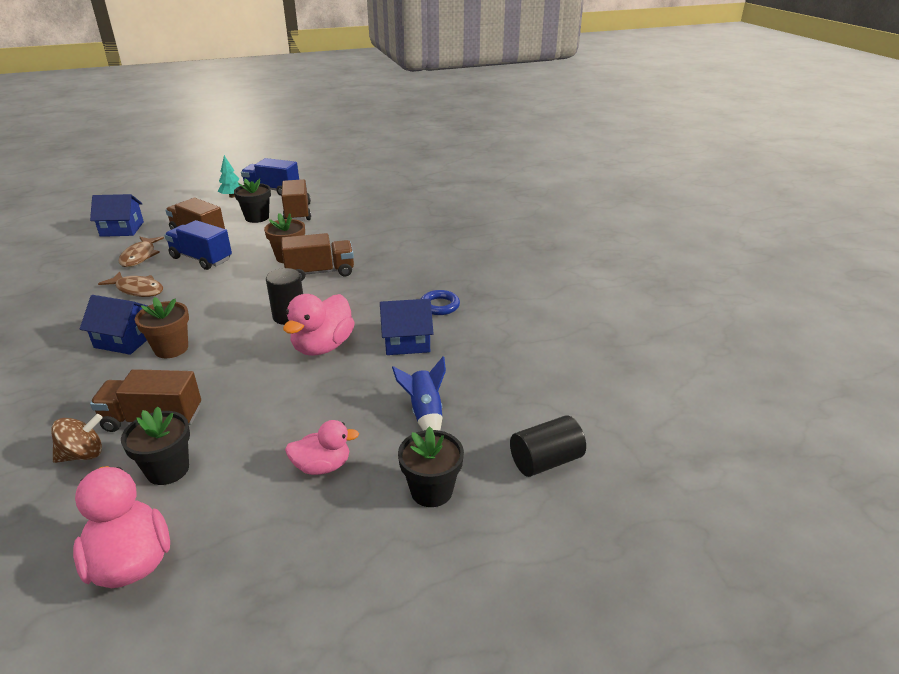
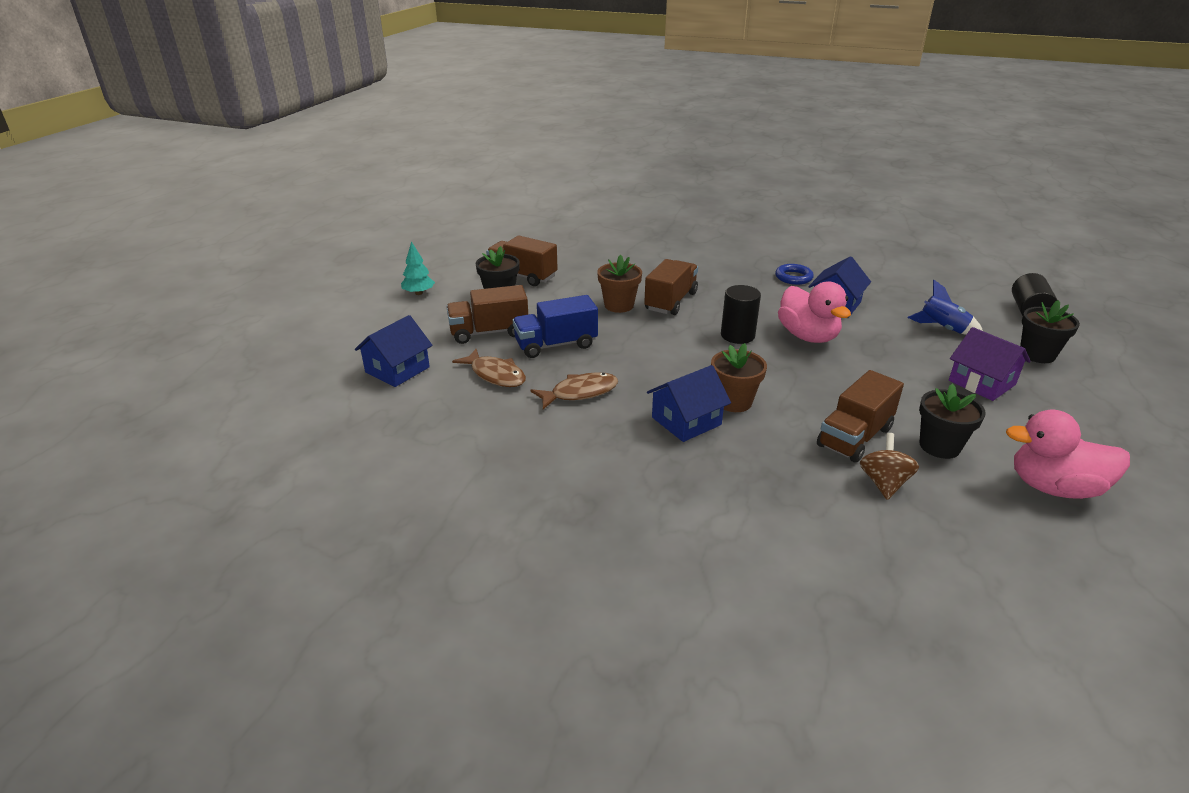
camera: 50 degrees left, 0 degrees up
blue truck [241,158,299,196] -> none
pink duck [285,420,359,475] -> purple house [949,327,1031,401]

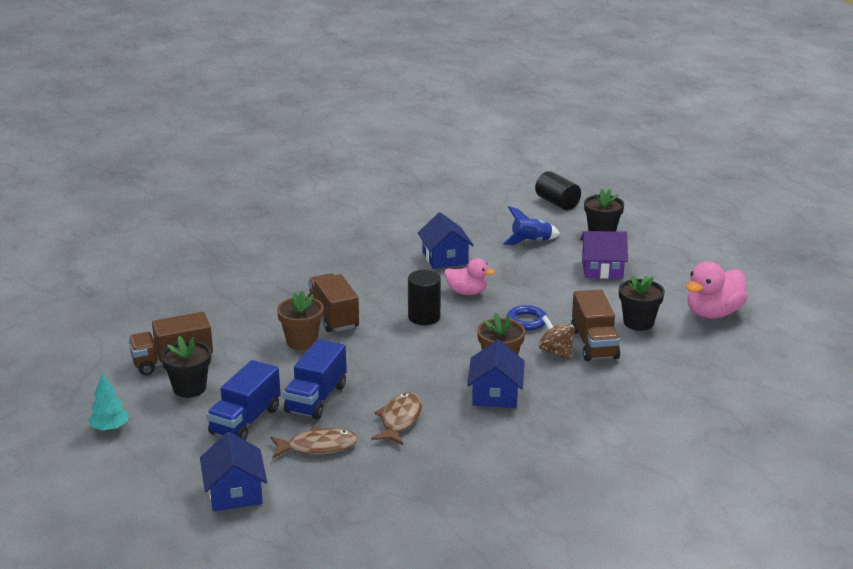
camera: 50 degrees left, 5 degrees down
brown truck [446,285,528,344] -> blue truck [206,360,281,440]
blue ring [775,264,814,285] -> blue ring moved to [506,305,547,331]
pink duck [778,281,851,343] -> pink duck [445,258,495,295], size x0.64
brown spinning top [860,433,919,500] -> brown spinning top moved to [539,315,575,360]

